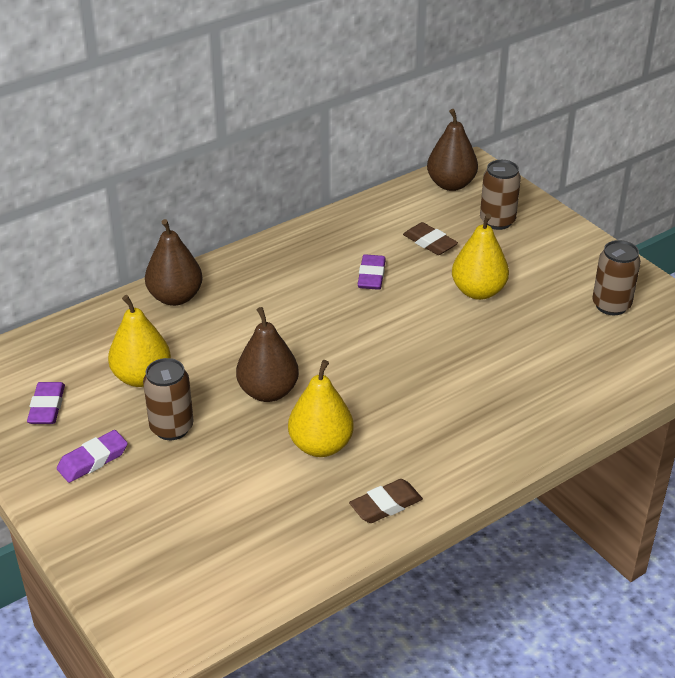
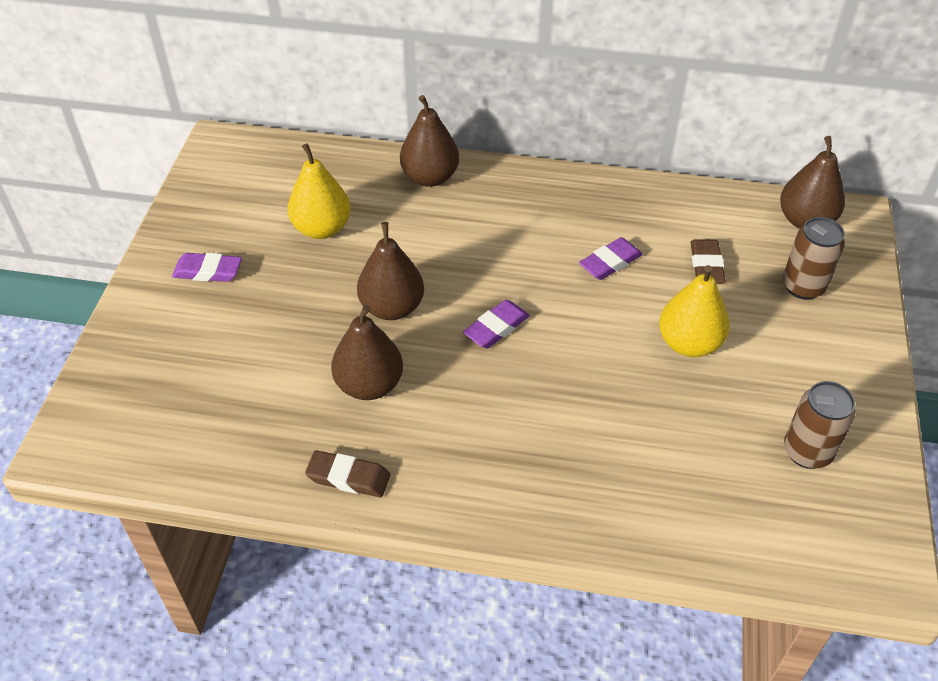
camera: 45 degrees right, 10 degrees up
purple eraser [27,382,65,424] -> purple eraser moved to [463,300,530,348]
brown can [143,358,194,440] -> none
yellow pear [288,360,354,457] -> brown pear [331,305,403,400]

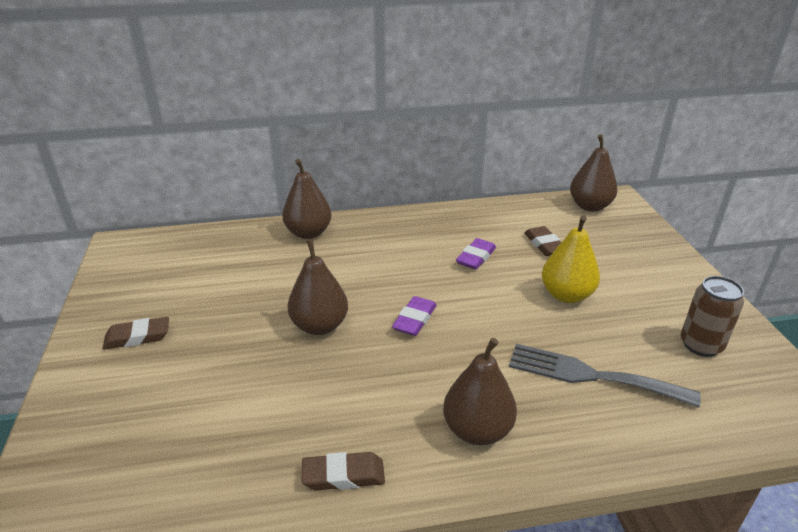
camera: 20 degrees left, 15 degrees down
purple eraser [172,253,242,282] -> brown eraser [102,317,169,350]
yellow pear [288,143,351,239] -> none
brown pear [331,305,403,400] -> brown pear moved to [443,338,517,445]
brown can [783,217,845,300] -> none
none -> grey fork [509,344,701,408]

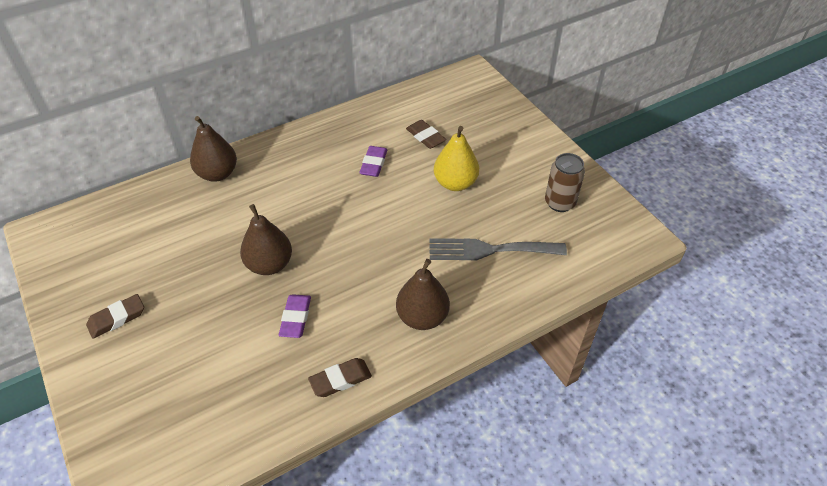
camera: 20 degrees left, 15 degrees up
purple eraser [392,296,437,336] -> purple eraser moved to [279,294,311,338]
brown pear [570,135,618,212] -> none

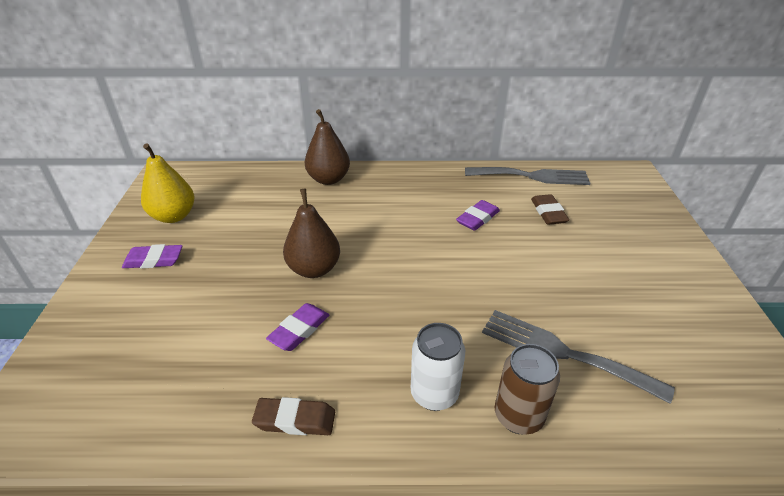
camera: 30 degrees right, 10 degrees down
brown eraser [86,294,144,338] -> purple eraser [122,244,183,268]
brown pear [396,259,450,330] -> white can [411,323,465,411]
yellow pear [434,126,479,191] -> yellow pear moved to [141,144,195,223]
brown can [545,153,585,212] -> brown can moved to [495,344,560,435]
none -> grey fork [465,167,590,185]

